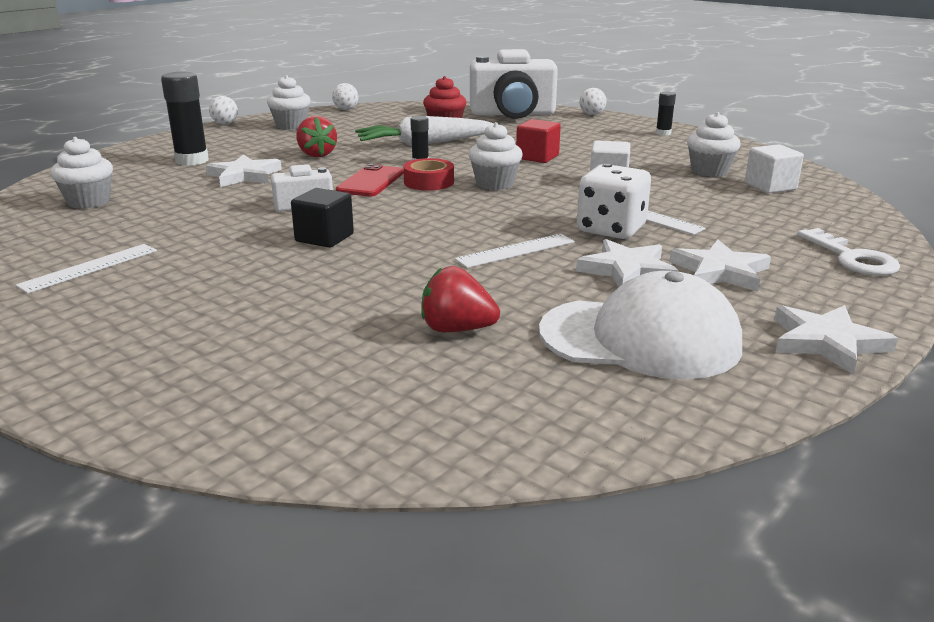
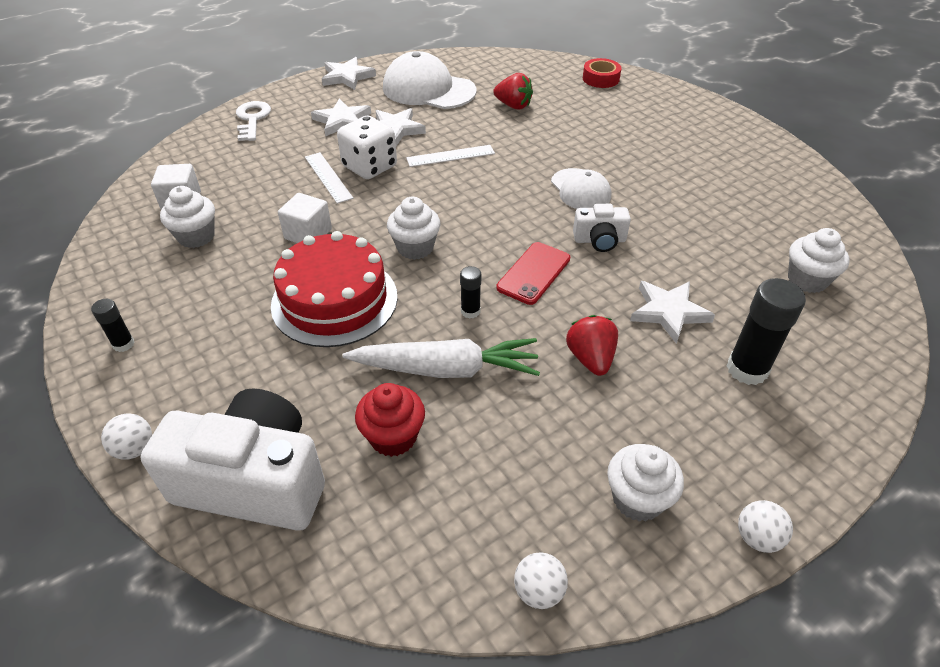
camera: 165 degrees left, 20 degrees up
white ruler [15,244,157,294] -> none
black cube [291,188,354,248] -> white cap [551,168,611,209]
red tape [403,158,454,191] -> red tape moved to [583,58,621,88]
red cube [516,119,561,163] -> red cake [271,231,398,347]

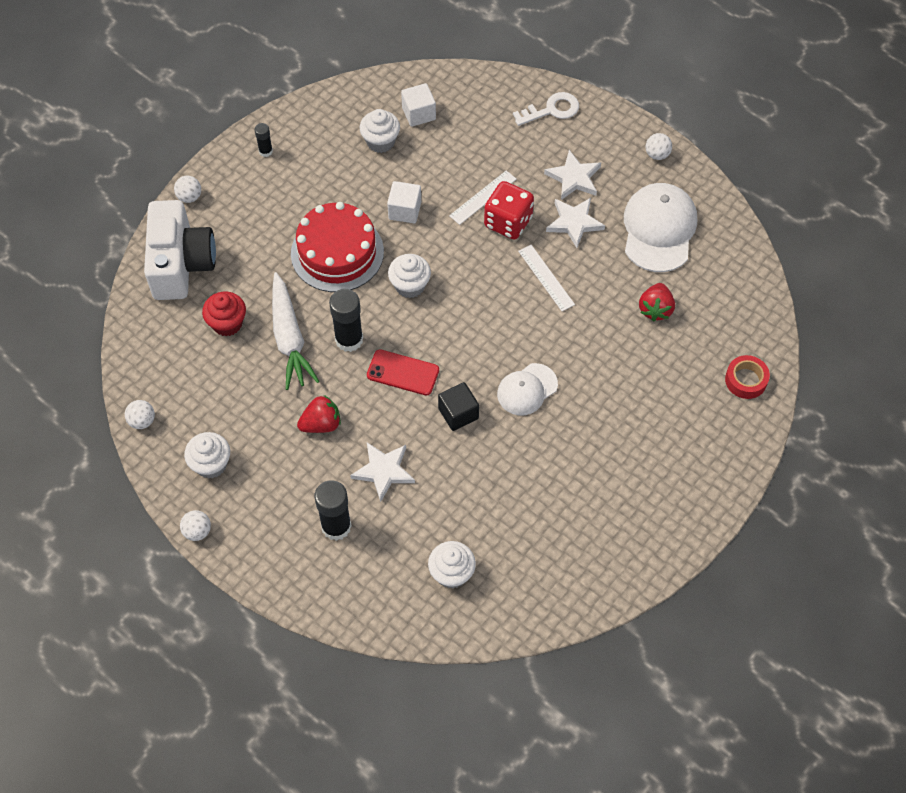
camera: 75 degrees right, 15 degrees up
white star [322,57,376,90] -> white ball [646,133,672,160]
white dice [337,115,397,179] -> red dice [484,181,534,239]
black glue stick [460,266,481,319] -> black glue stick [329,289,363,352], size x1.89
white camera [573,204,631,252] -> black cube [438,382,479,431]

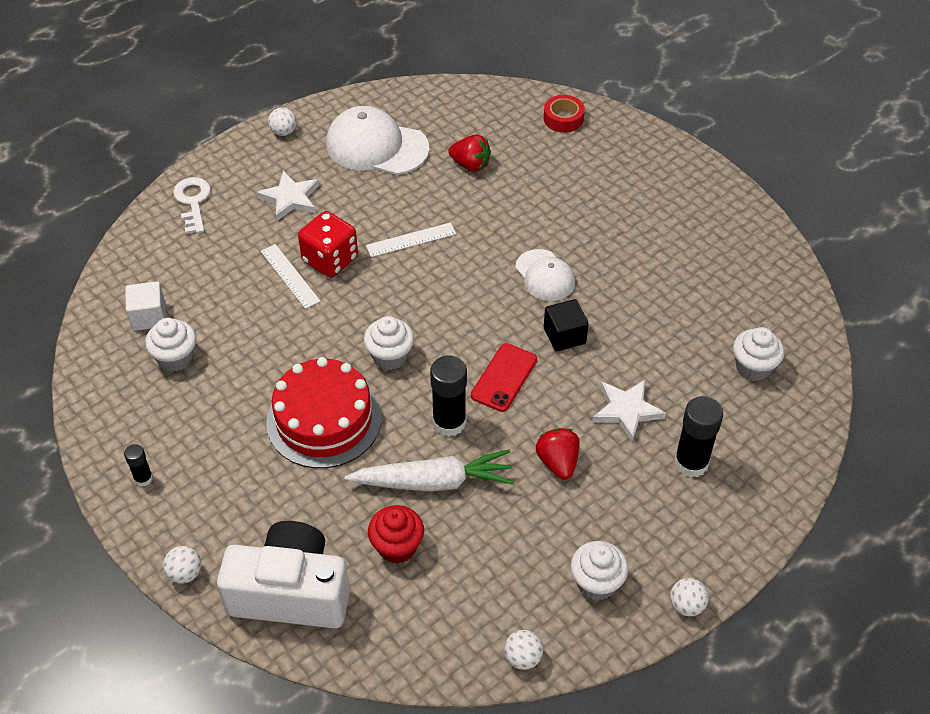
camera: 80 degrees left, 10 degrees down
white cube [387,181,421,223] -> none
white star [546,198,605,248] -> none

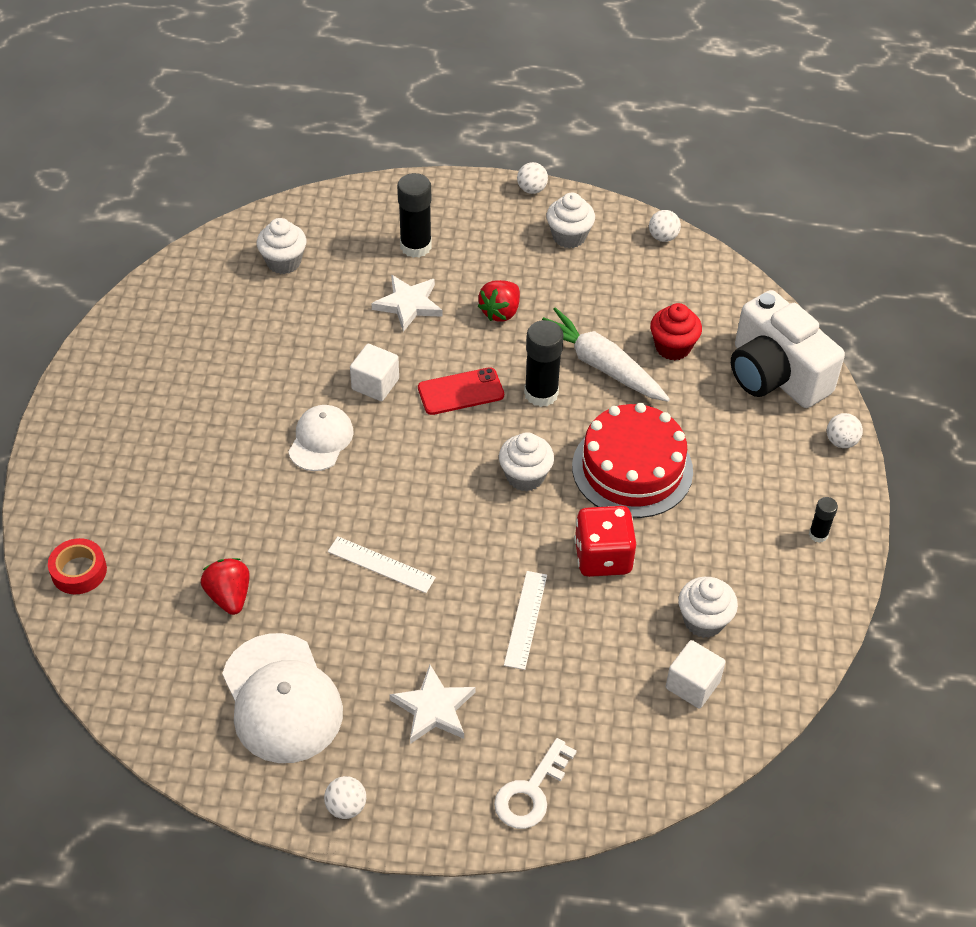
camera: 135 degrees left, 0 degrees up
red dice [298,211,358,277] -> red dice moved to [574,506,636,577]
black cube [544,299,589,352] -> white cube [350,344,399,401]

